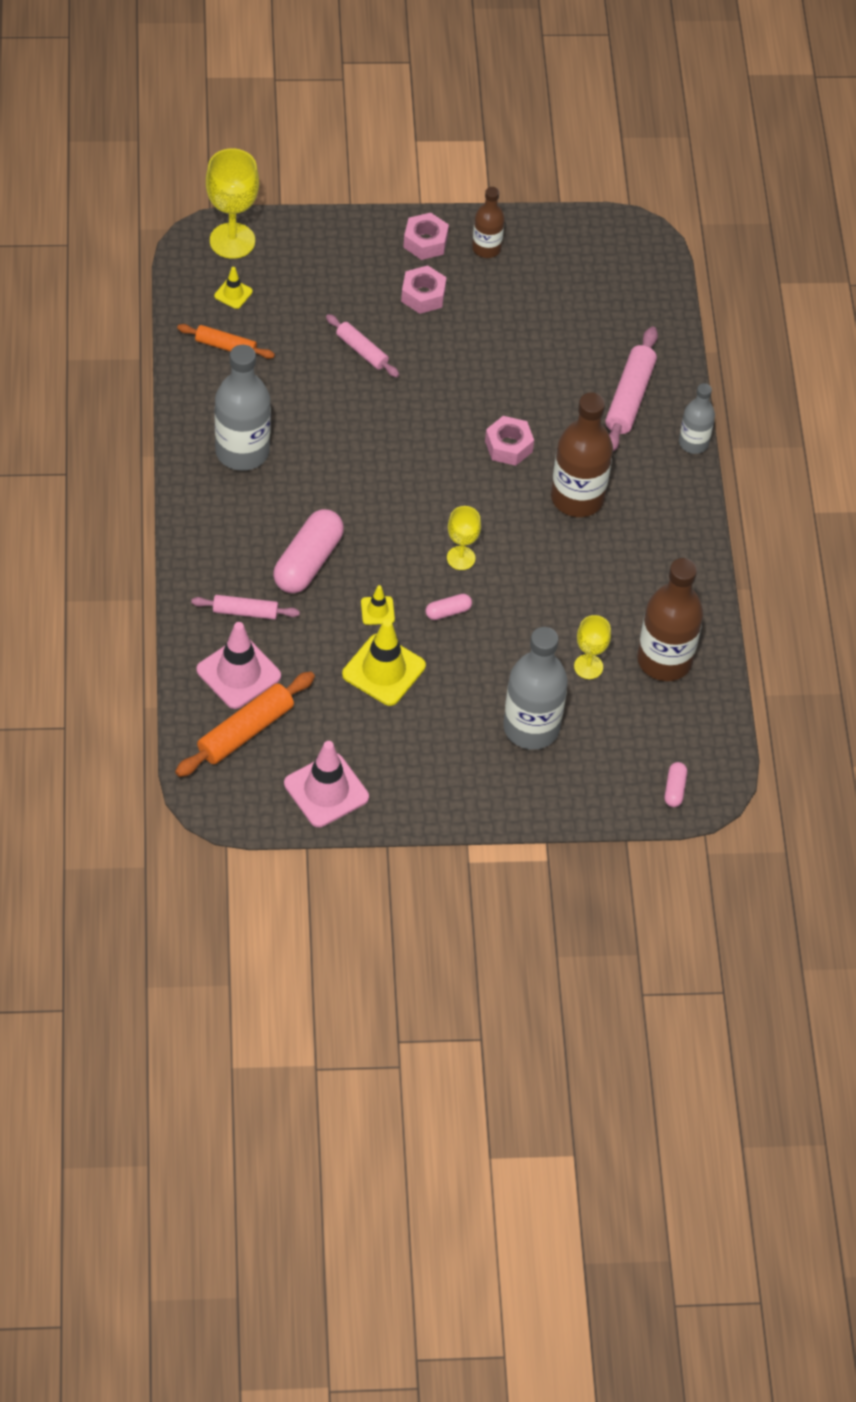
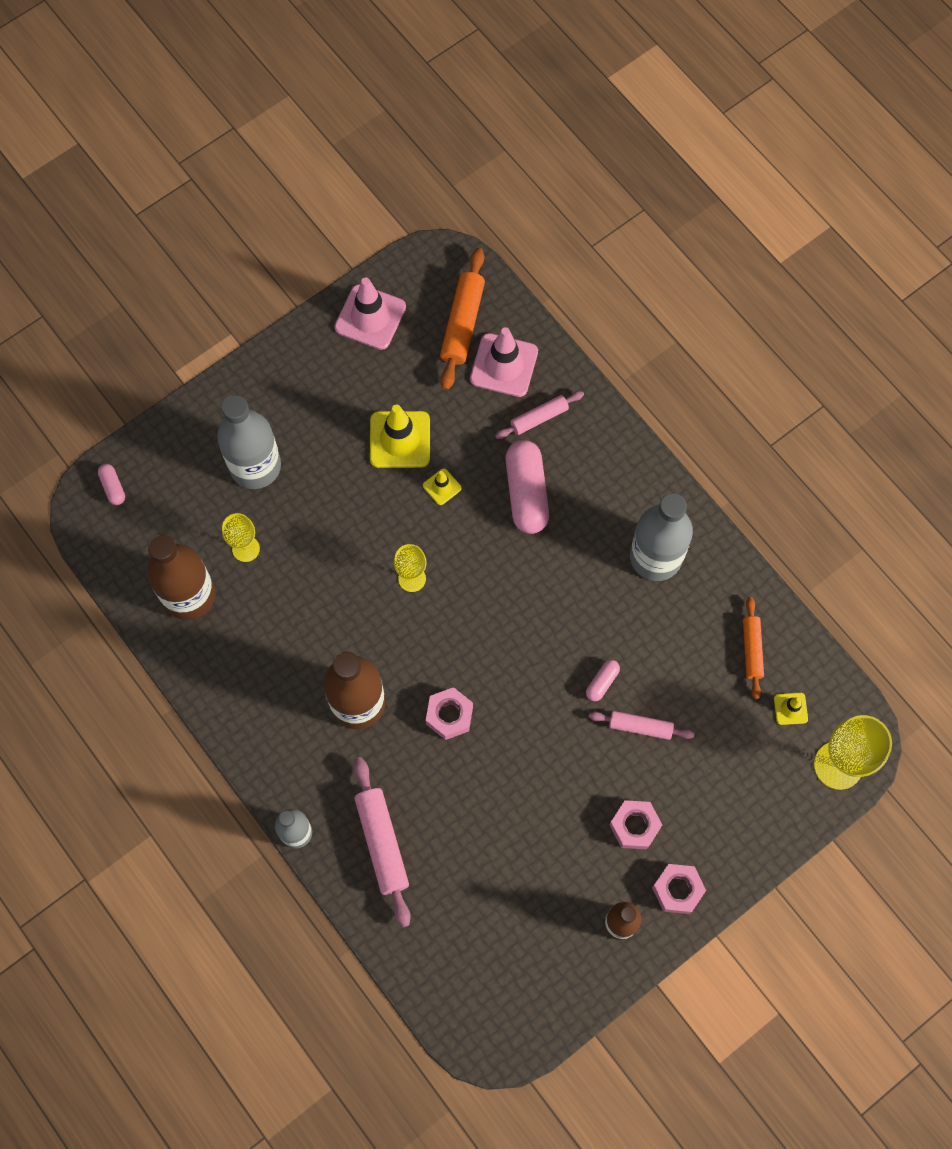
camera: 150 degrees right, 15 degrees up
orange rolling pin [177,324,275,359] -> orange rolling pin turned 75 degrees counterclockwise [743,597,764,699]
pink capsule [425,594,472,620] -> pink capsule moved to [586,660,620,701]

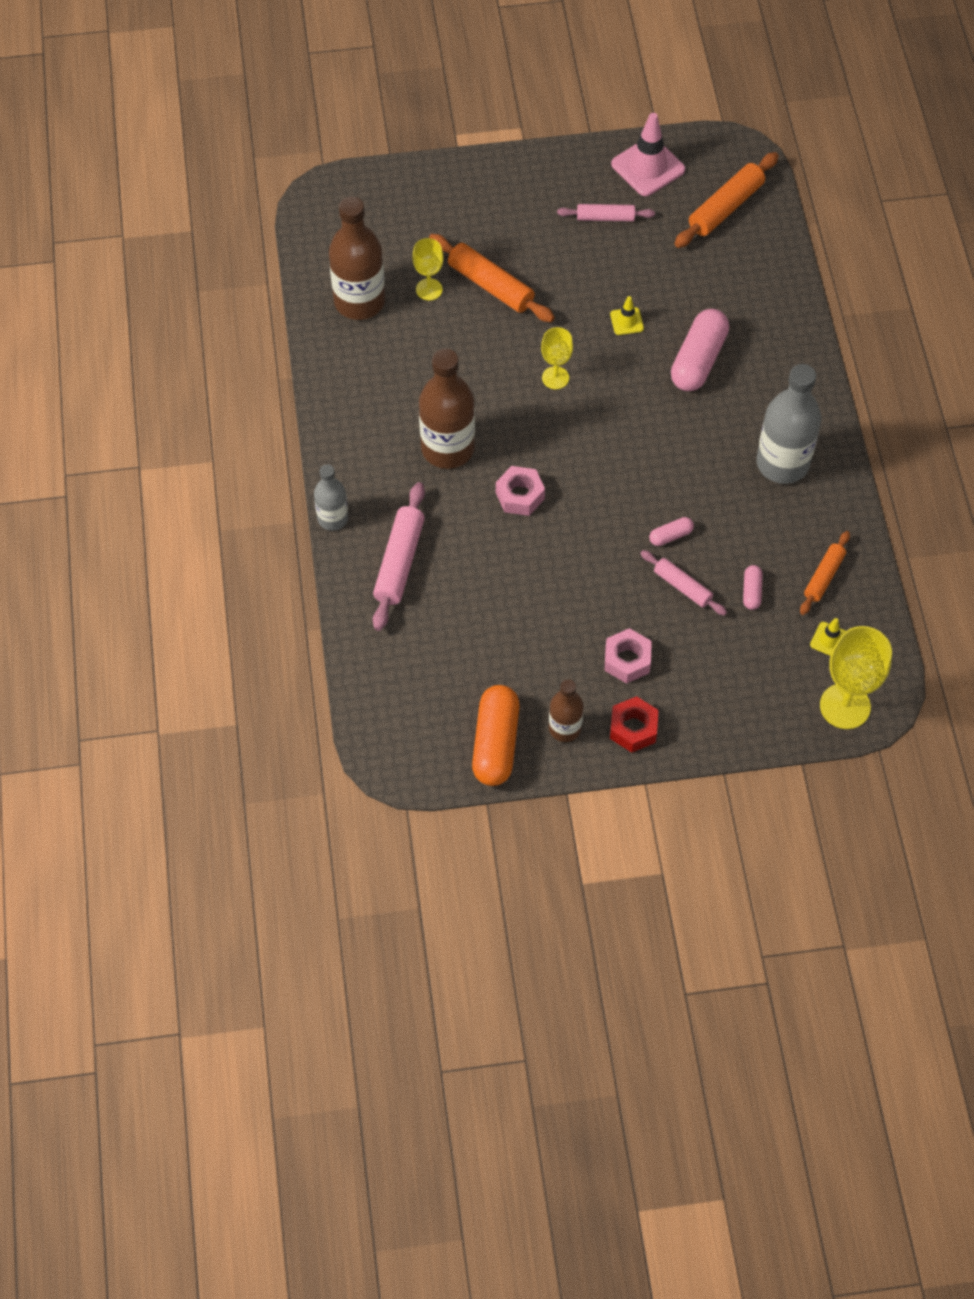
camera: 30 degrees right, 10 degrees down
pink capsule [98,464,125,505] -> pink capsule moved to [743,565,763,610]
grey bottle [217,395,281,489] -> none
yellow traffic cone [370,405,430,468] -> none
pink traffic cone [470,327,538,397] -> none
pink rolling pin [495,391,584,439] -> pink rolling pin moved to [557,204,655,221]
pink nut [652,864,706,914] -> red nut [610,696,659,753]
none -> orange rolling pin [429,234,555,322]
none -> orange capsule [472,685,520,786]

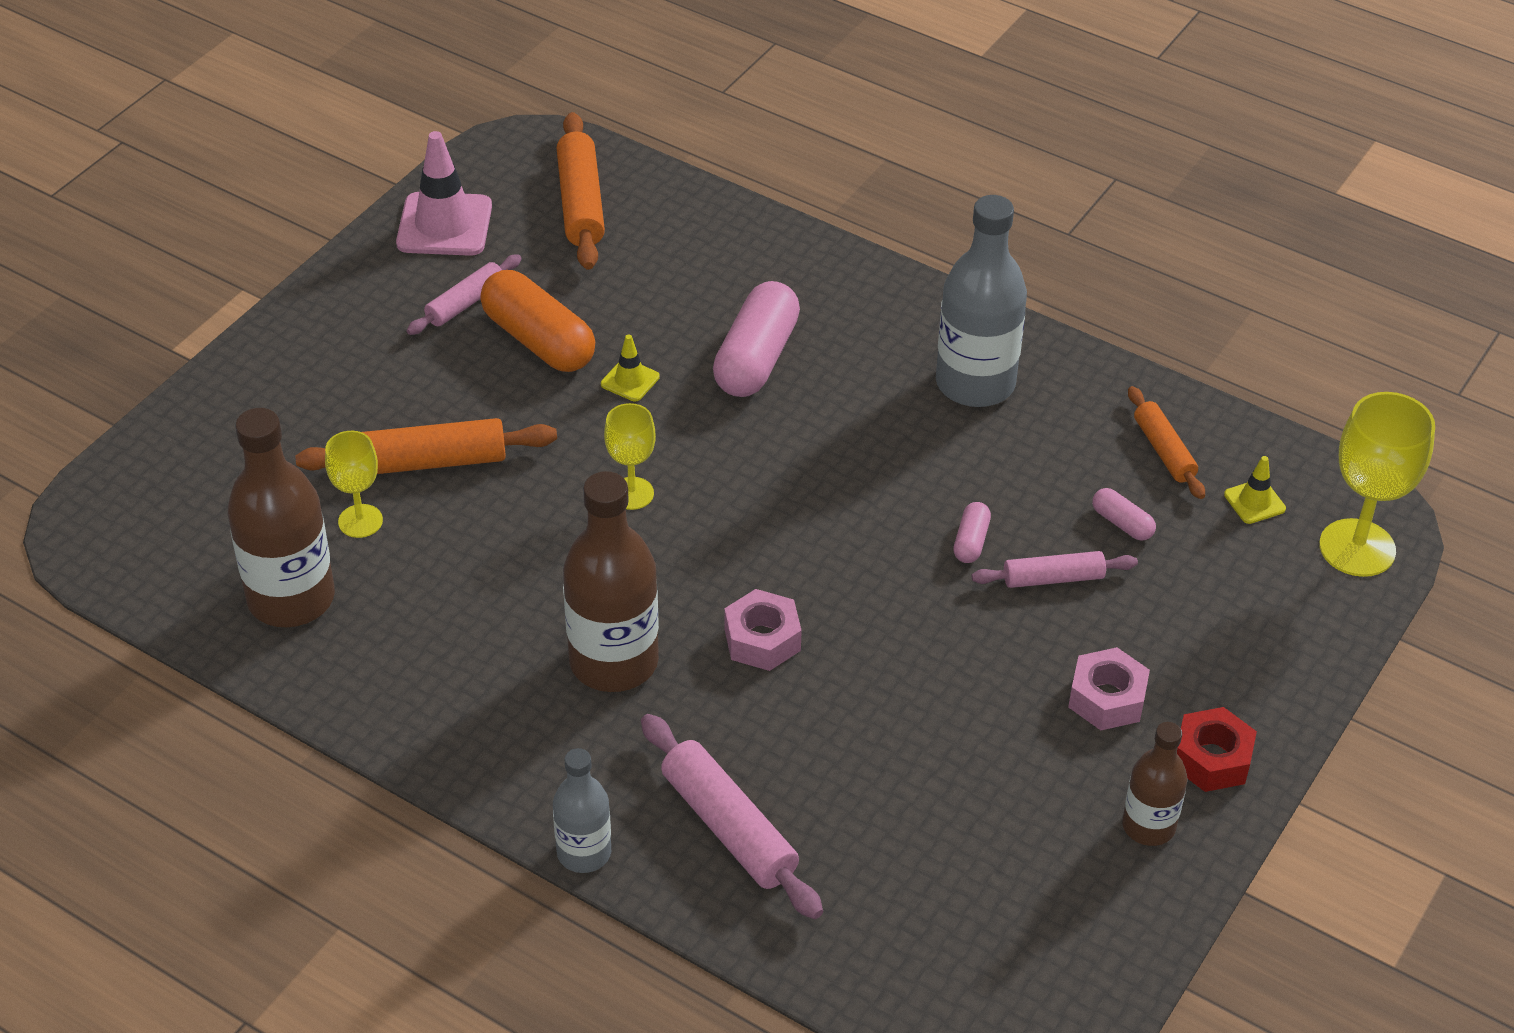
camera: 50 degrees left, 15 degrees down
orange capsule [472,685,520,786] -> orange capsule moved to [480,270,595,372]
pink capsule [671,309,729,391] -> pink capsule turned 45 degrees clockwise [713,281,800,397]

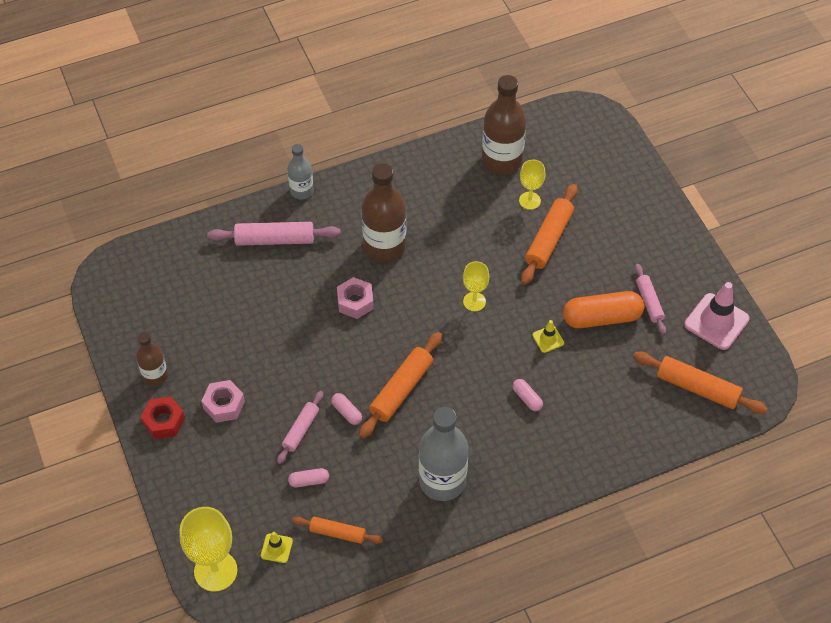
camera: 125 degrees right, 10 degrees up
pink capsule [713,281,800,397] -> pink capsule [512,379,543,411], size x0.47
none -> orange rolling pin [359,332,442,438]

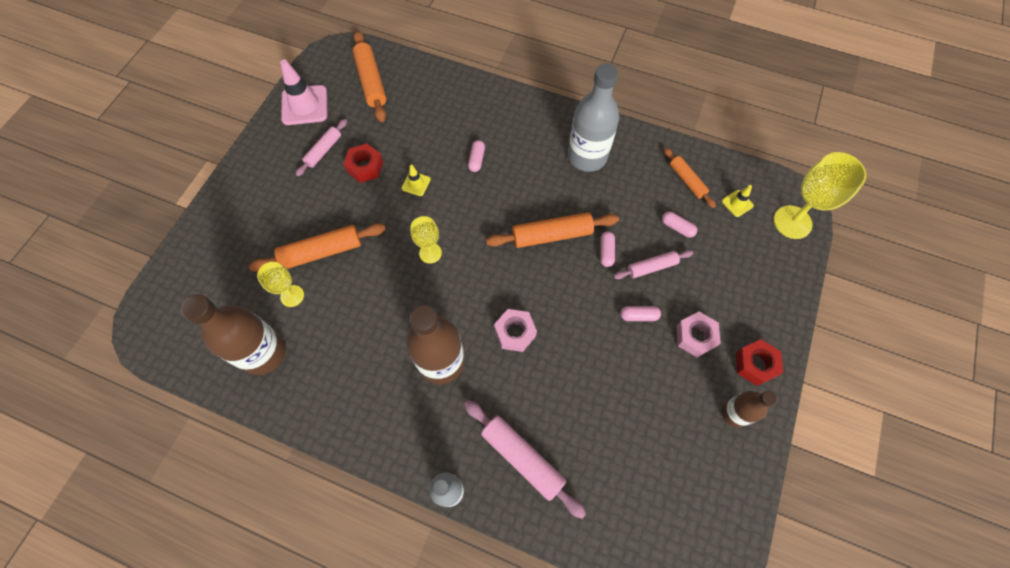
camera: 135 degrees left, 10 degrees up
orange capsule [563,291,644,328] -> red nut [343,143,383,183]
none -> pink capsule [620,306,661,321]

